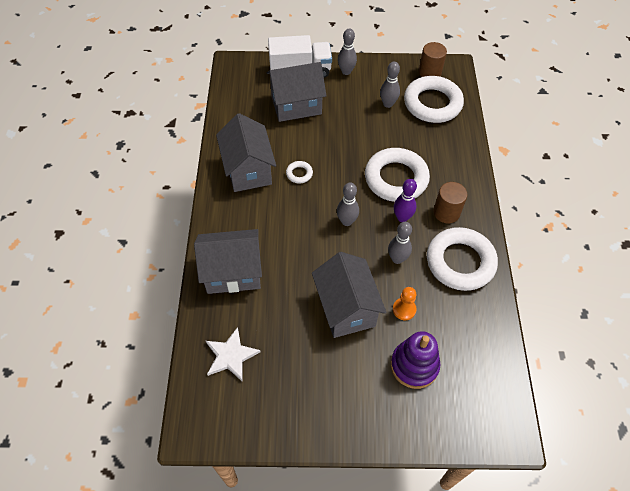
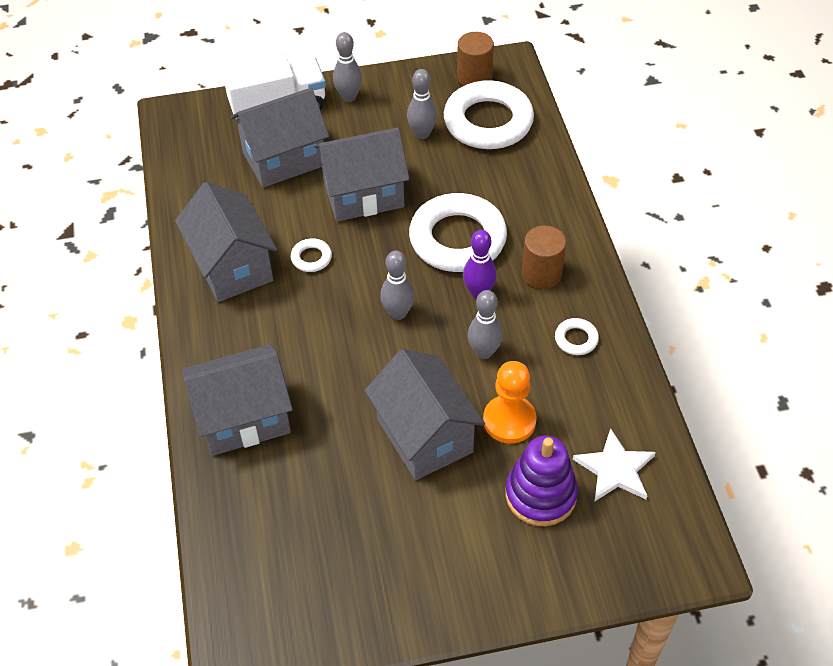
camera: 10 degrees left, 5 degrees down
white star [206,327,260,381] -> white star moved to [573,428,656,502]
orange pawn [393,287,417,320] -> orange pawn [483,361,537,443], size x1.51
white ring [427,227,498,291] -> white ring [555,318,599,355], size x0.42
none -> grey house [314,127,410,222]

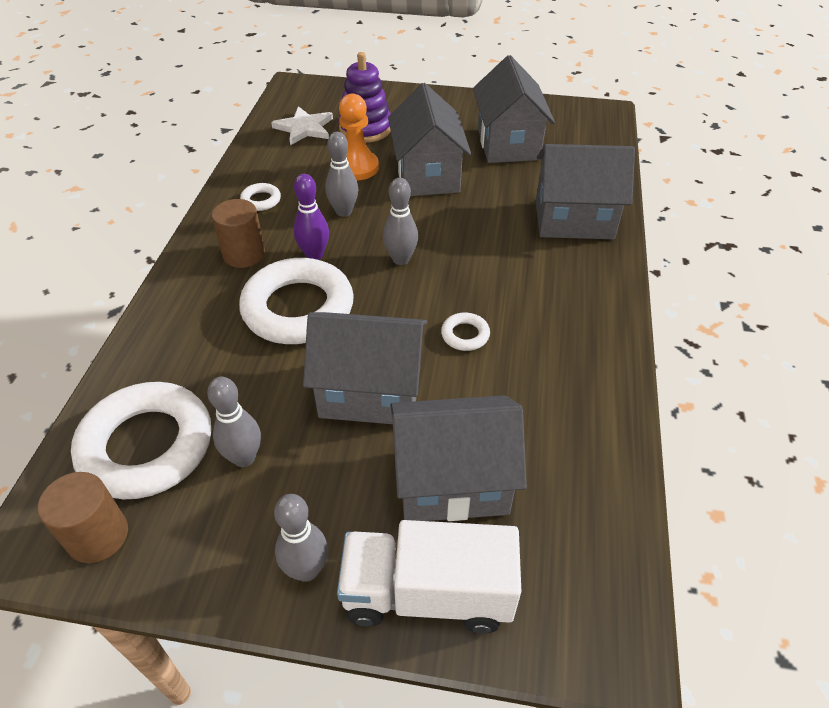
camera: 160 degrees left, 5 degrees down
grey house [175,182,277,302] -> grey house moved to [473,55,555,163]

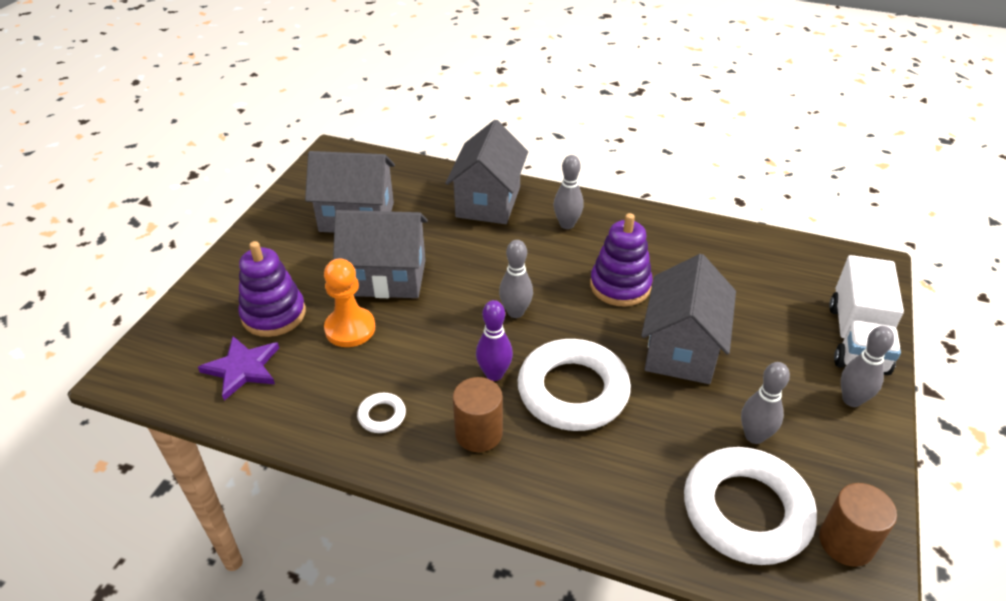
camera: 80 degrees left, 5 degrees down
white star [271,106,333,145] -> purple star [198,336,279,401]
grey bowling pin [325,132,358,217] -> grey bowling pin moved to [554,155,584,229]
grey house [390,395,527,521] -> none
white ring [441,313,490,351] -> purple stacking toy [590,213,653,307]

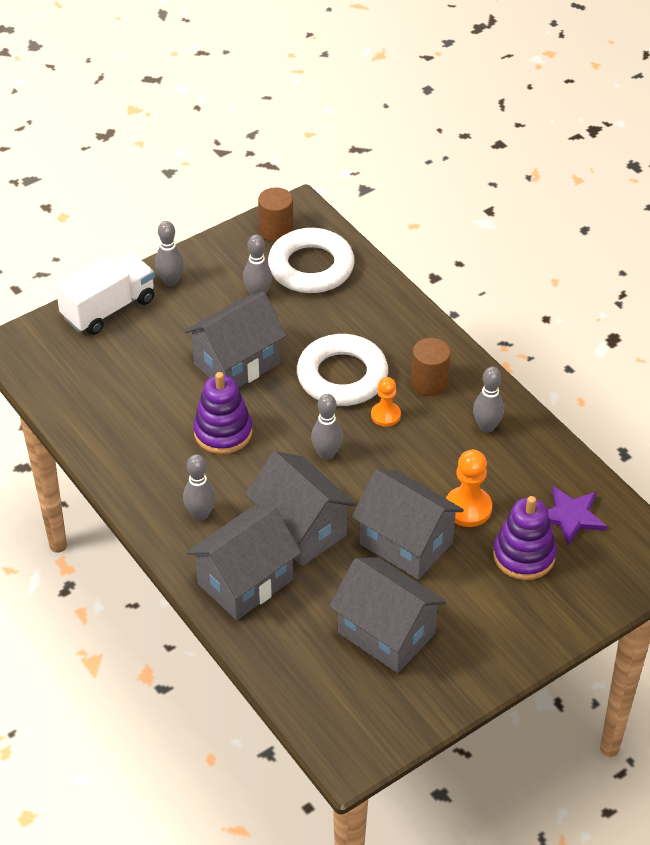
camera: 145 degrees left, 5 degrees up
white ring [357,393,406,433] -> grey bowling pin [473,367,504,433]
purple bowling pin [476,300,513,381] -> orange pawn [371,377,401,427]
none -> grey house [245,451,356,566]

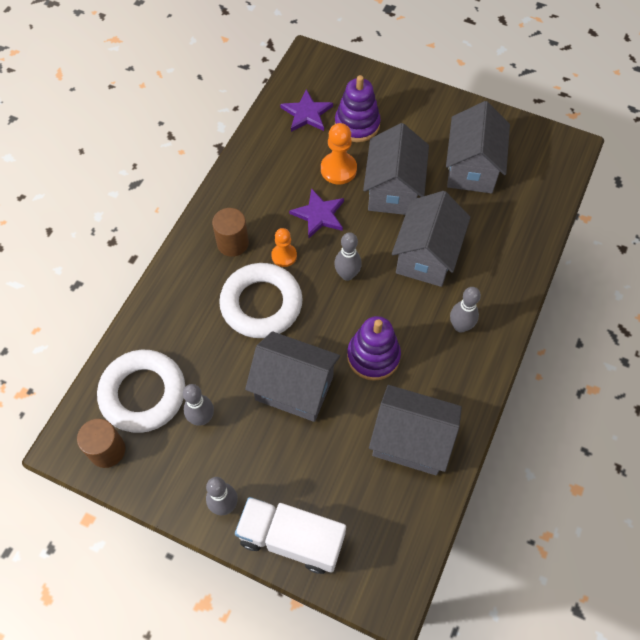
camera: 120 degrees left, 15 degrees up
grey house [187,506,301,620] -> grey house moved to [369,385,462,476]
grey bowling pin [473,367,504,433] -> none
none -> purple star [289,188,344,239]

